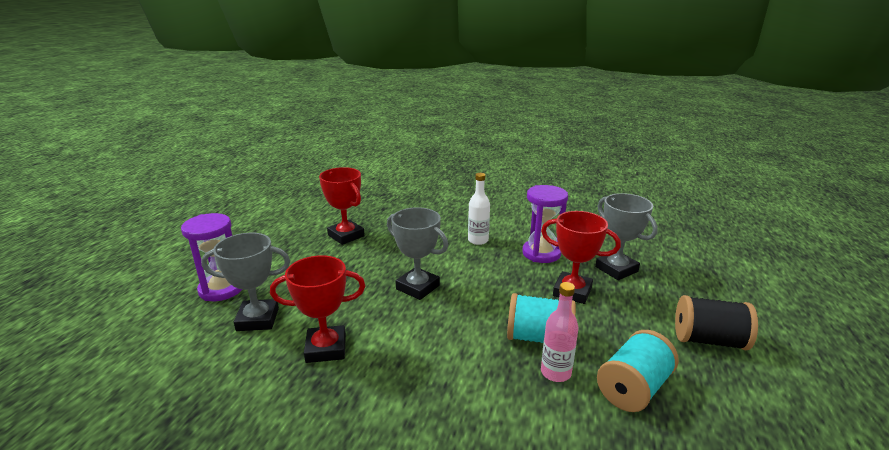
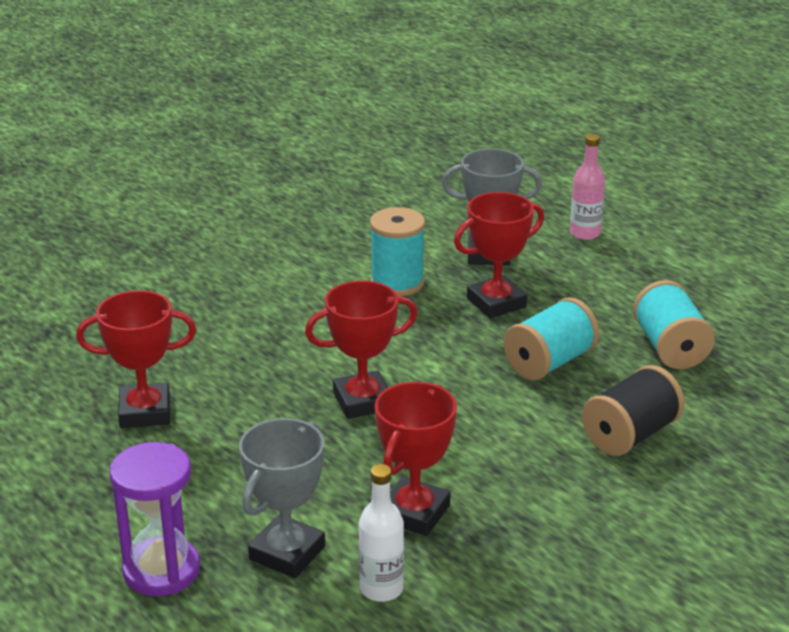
camera: 55 degrees left, 5 degrees up
grey trophy [387,207,448,300] -> red trophy [305,281,418,419]
white bottle [468,173,490,245] -> white bottle moved to [359,464,404,602]
purple hourglass [522,185,568,263] -> turquoise spool [370,207,425,296]
pink bottle [541,282,579,382] -> pink bottle moved to [570,134,605,240]
black spool [675,295,758,350] -> black spool moved to [582,365,685,456]

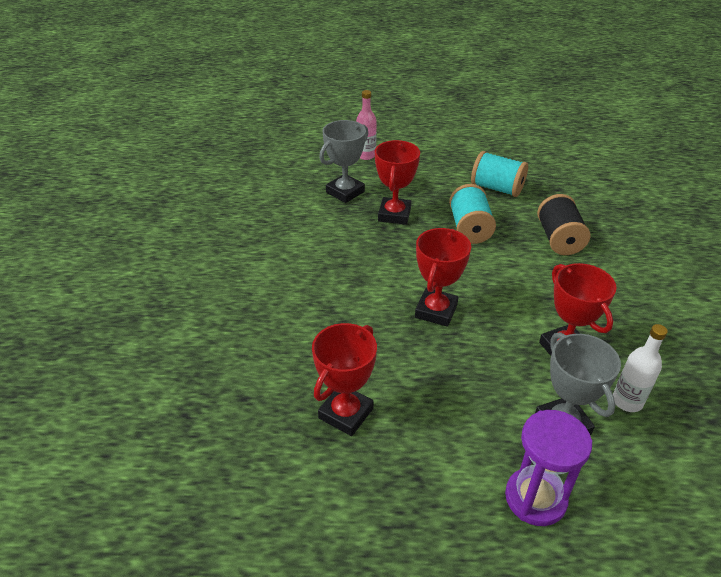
camera: 50 degrees left, 10 degrees up
turquoise spool [370,207,425,296] -> none

